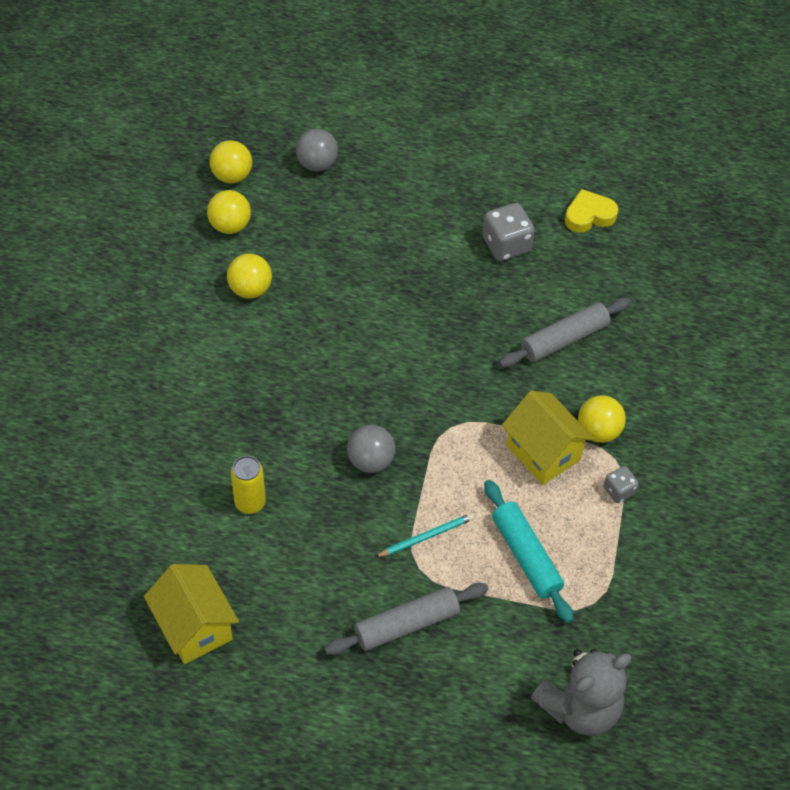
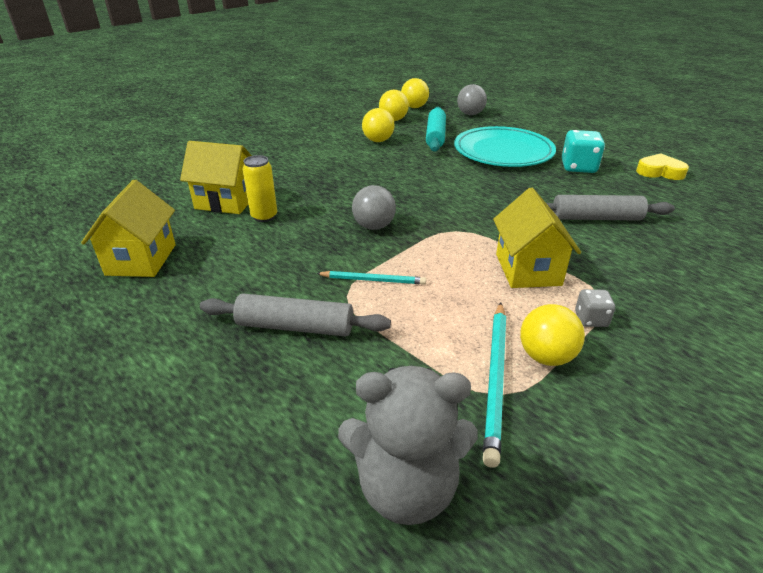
camera: 35 degrees right, 20 degrees down
grey dice [482,203,535,261] -> turquoise dice [562,130,605,173]
turquoise rolling pin [484,480,573,623] -> turquoise rolling pin moved to [426,107,446,152]
yellow ball [578,395,626,443] -> yellow ball moved to [520,304,585,366]
none -> yellow house [180,141,252,214]
none -> turquoise plate [454,126,556,167]
none -> turquoise pencil [483,302,506,468]

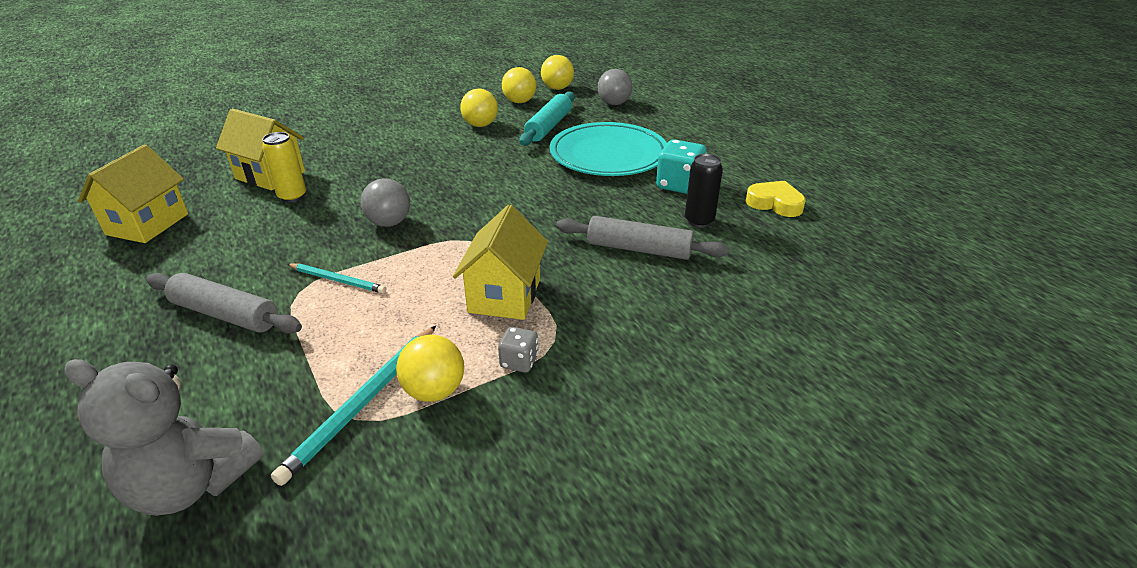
camera: 15 degrees right, 0 degrees up
none -> black can [685,154,723,228]

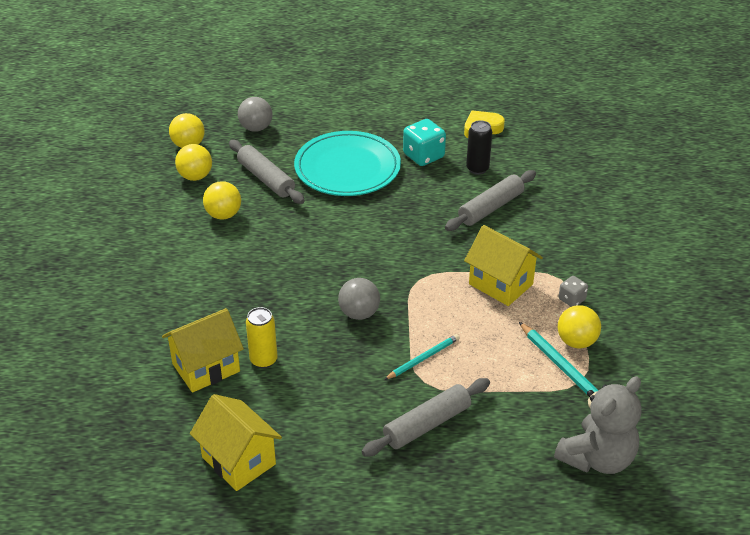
camera: 60 degrees left, 5 degrees up
turquoise rolling pin [519,91,575,146] -> grey rolling pin [229,140,305,204]

